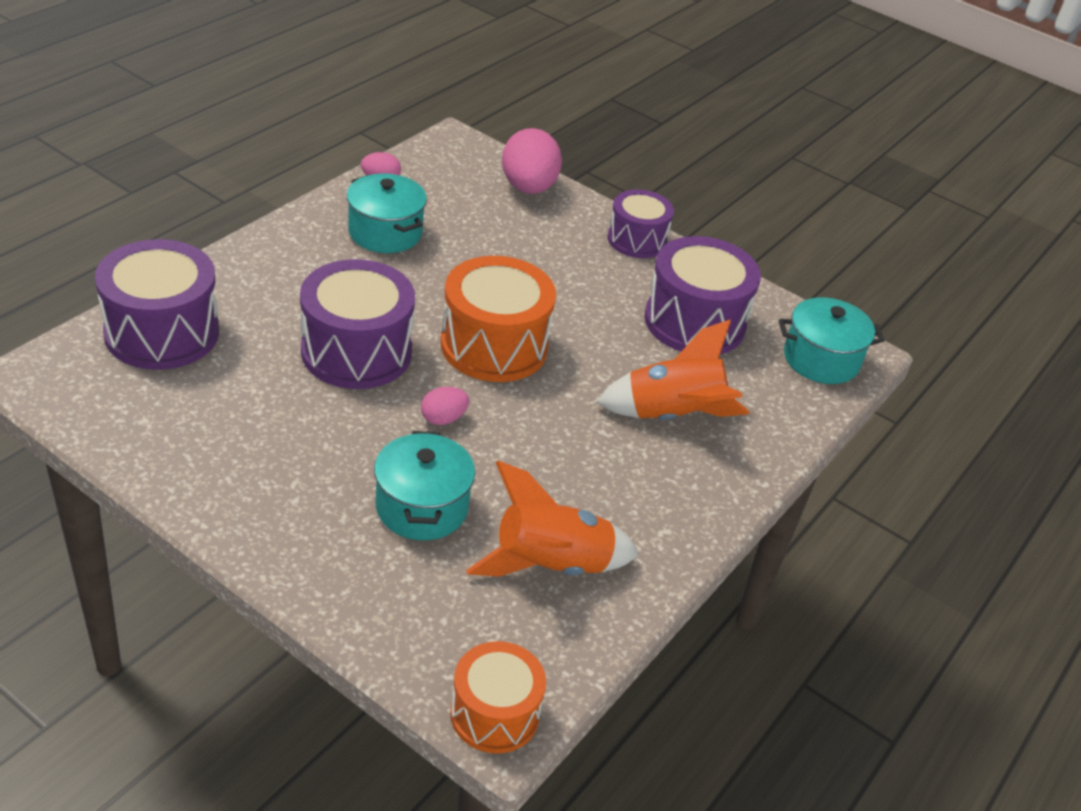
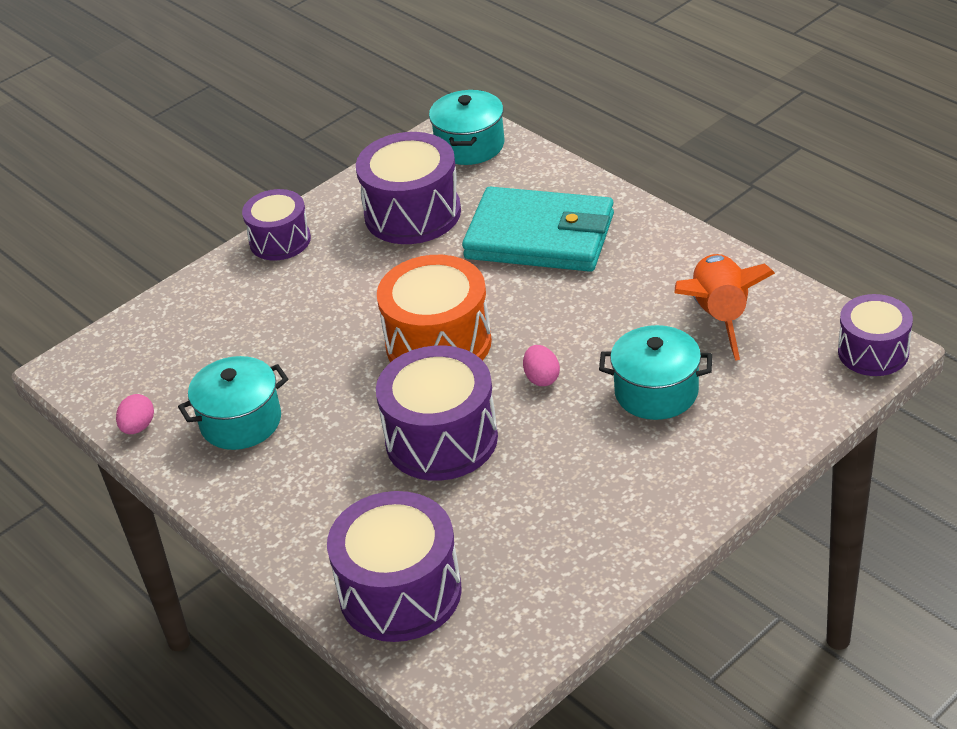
camera: 70 degrees left, 0 degrees up
orange drum [450,641,546,754] -> purple drum [838,294,913,376]
pink egg [502,128,562,194] -> none
orange rocket [596,319,749,420] -> turquoise wallet [462,187,614,272]

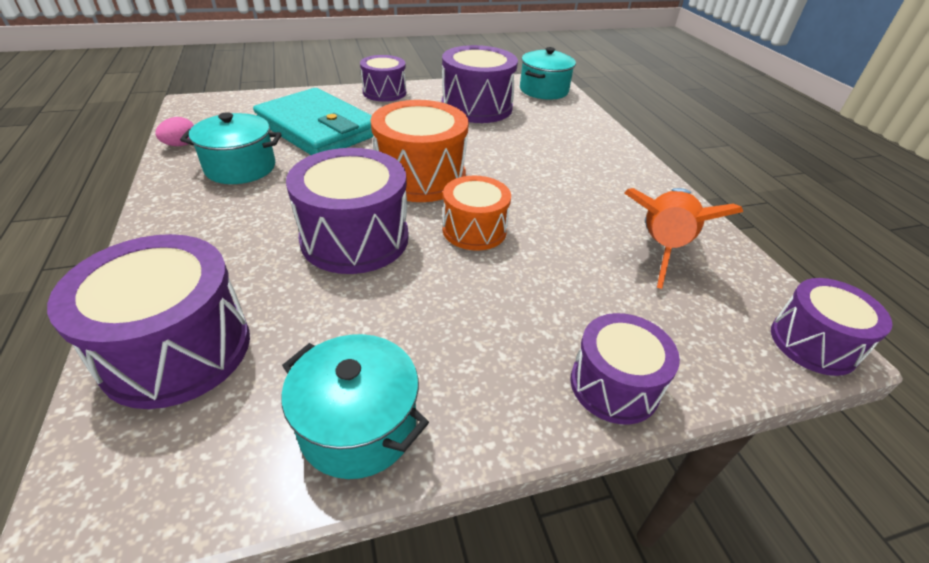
camera: 20 degrees right, 0 degrees up
turquoise wallet [462,187,614,272] -> turquoise wallet moved to [253,88,374,155]
pink egg [523,345,560,386] -> orange drum [442,176,511,251]
turquoise pot [599,325,712,420] -> turquoise pot moved to [281,334,429,479]
none -> purple drum [570,313,680,424]

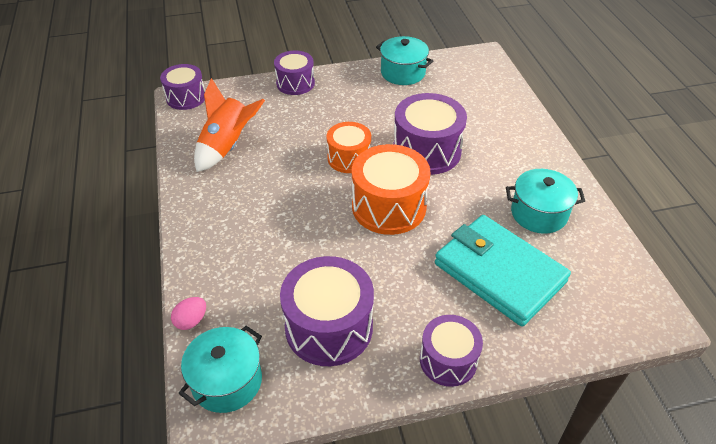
camera: 175 degrees left, 5 degrees up
purple drum [47,234,250,409] -> none
pink egg [155,117,194,146] -> pink egg moved to [171,297,206,330]

